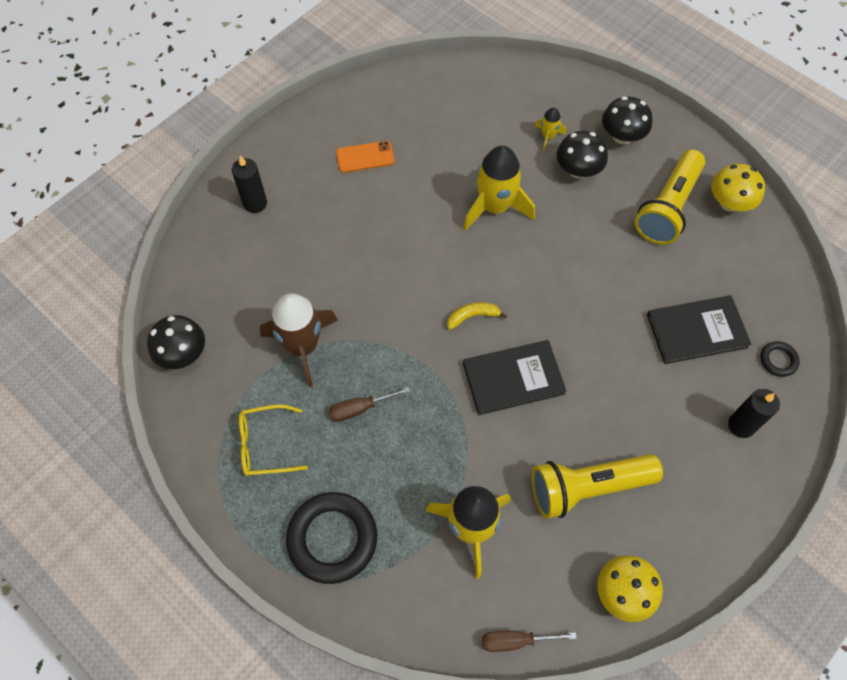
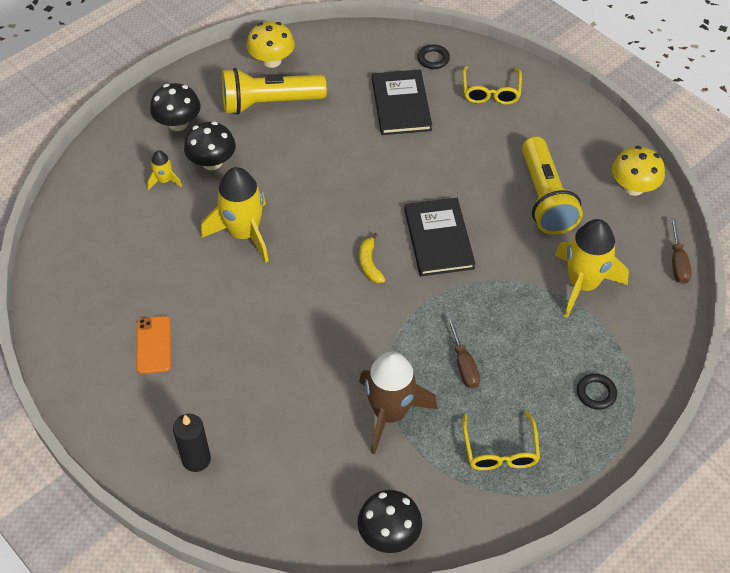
camera: 85 degrees left, 10 degrees down
black ring [286,492,377,584] -> black ring [577,374,617,410], size x0.46
yellow flashlight [635,150,705,245] -> yellow flashlight turned 135 degrees clockwise [222,68,327,115]
black candle [728,389,780,438] -> yellow glasses [463,66,522,105]

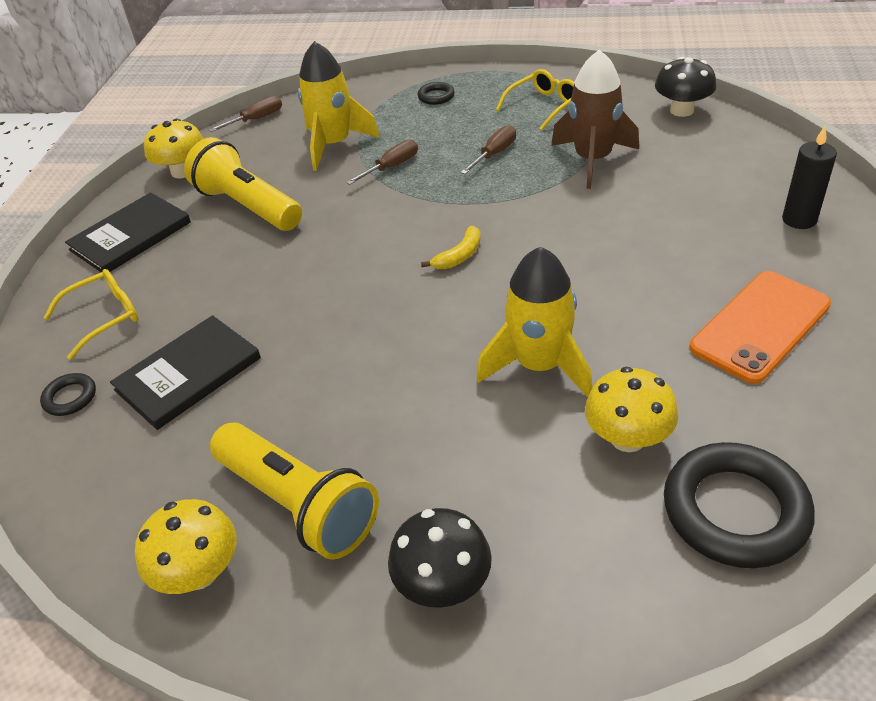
camera: 125 degrees left, 10 degrees down
orange phone [137,316,171,374] -> orange phone [689,271,831,384], size x1.68
yellow rocket [147,150,182,190] -> none
black mushroom [184,122,236,170] -> none
black book [404,198,476,276] -> black book moved to [65,192,191,272]
yellow flashlight [522,136,583,235] -> yellow flashlight turned 90 degrees counterclockwise [184,137,302,231]
none -> brown screwdriver [346,140,418,185]
none -> yellow mushroom [585,367,678,452]
none -> black ring [664,442,815,568]

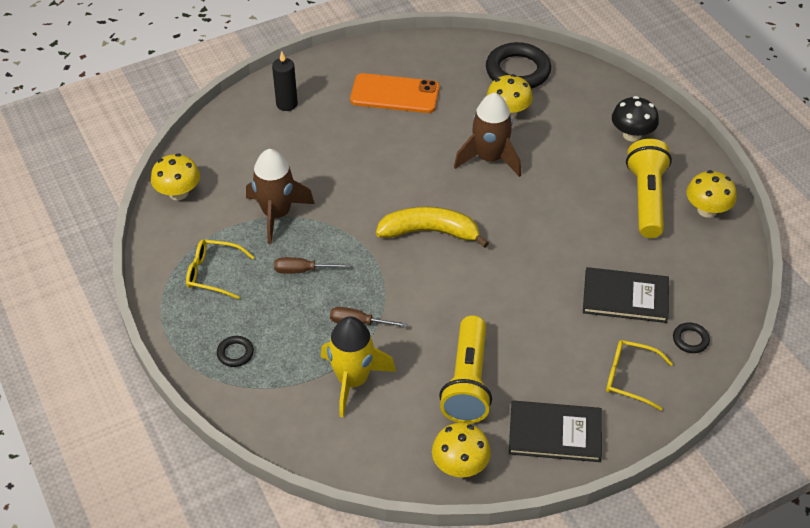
camera: 130 degrees left, 5 degrees up
brown screwdriver [209,95,282,132] -> none
yellow banana [421,226,481,269] -> yellow banana [376,207,489,248], size x2.00
yellow rocket [477,247,593,397] -> brown rocket [454,93,521,177]
black mushroom [655,57,716,117] -> yellow mushroom [151,154,200,200]

